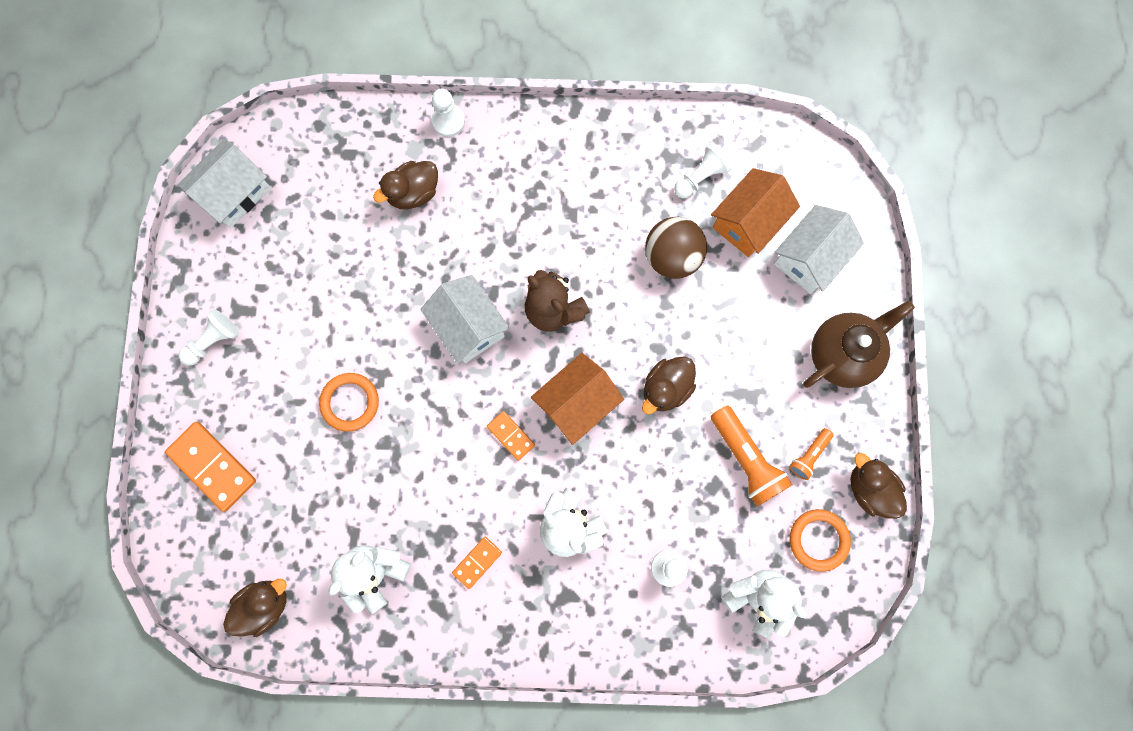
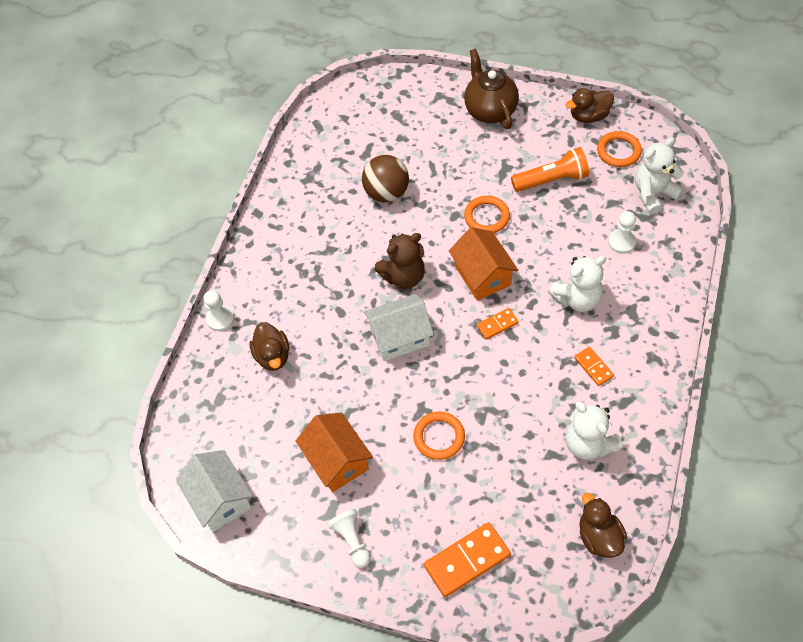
camera: 70 degrees left, 20 degrees down
brown duck [642,356,696,414] -> orange ring [464,196,510,233]
white pawn [674,144,732,198] -> none
orange house [711,168,800,257] -> orange house moved to [295,412,373,492]
white house [774,205,864,294] -> none
orange flashlight [789,428,834,480] -> none

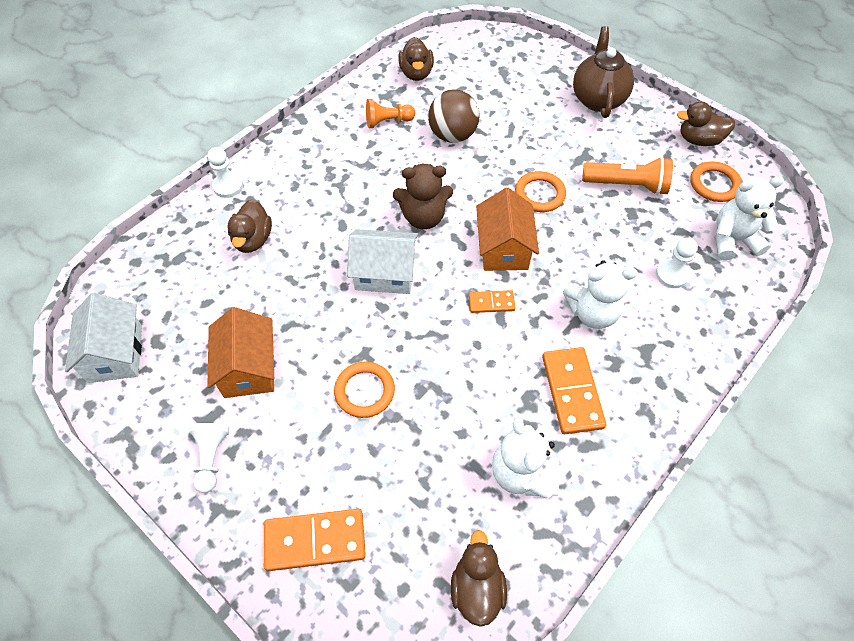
camera: 20 degrees right, 0 degrees up
orange domino [574,347,614,386] -> orange domino [542,347,606,434], size x1.82
none -> orange pawn [366,99,415,128]
none -> brown duck [398,37,434,81]

